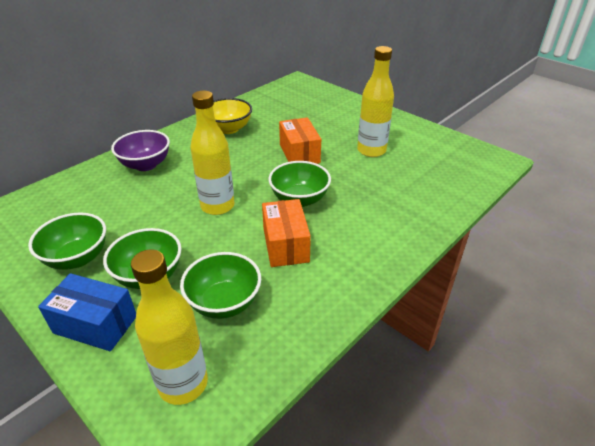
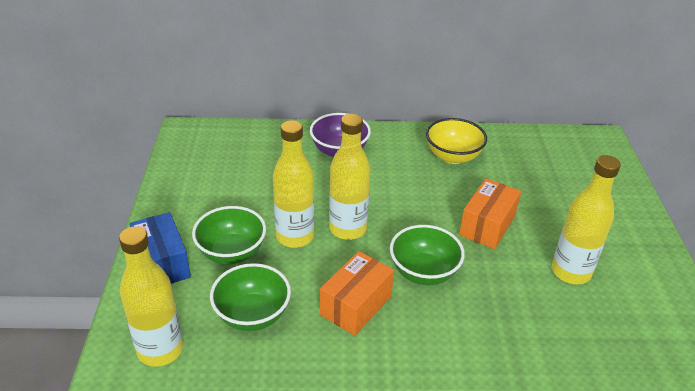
camera: 45 degrees right, 0 degrees up
green bowl [28,212,106,270] -> none
none -> yellow bottle [273,120,314,248]

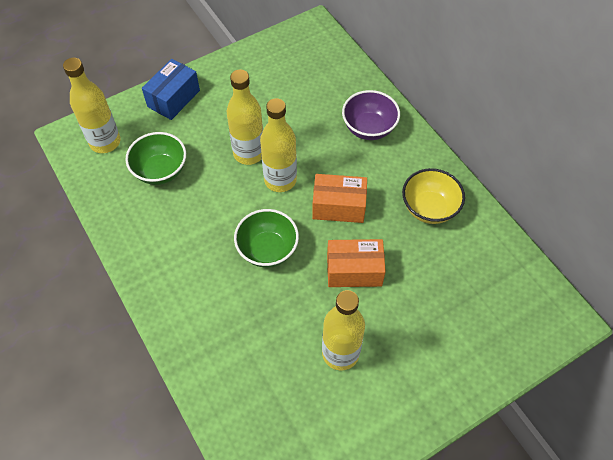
camera: 60 degrees right, 20 degrees up
green bowl [192,206,266,264] -> none
orange box [320,251,394,336] -> orange box moved to [312,174,367,223]

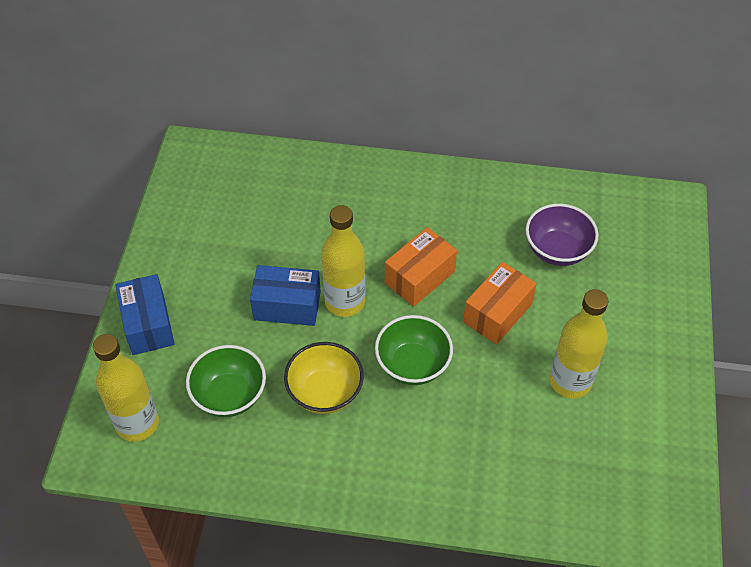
camera: 50 degrees left, 5 degrees down
yellow bottle [227,70,263,165] -> blue box [250,265,321,326]
purple bowl [342,90,400,140] -> purple bowl moved to [526,204,599,266]
yellow bowl [402,168,465,224] -> yellow bowl moved to [284,342,364,414]

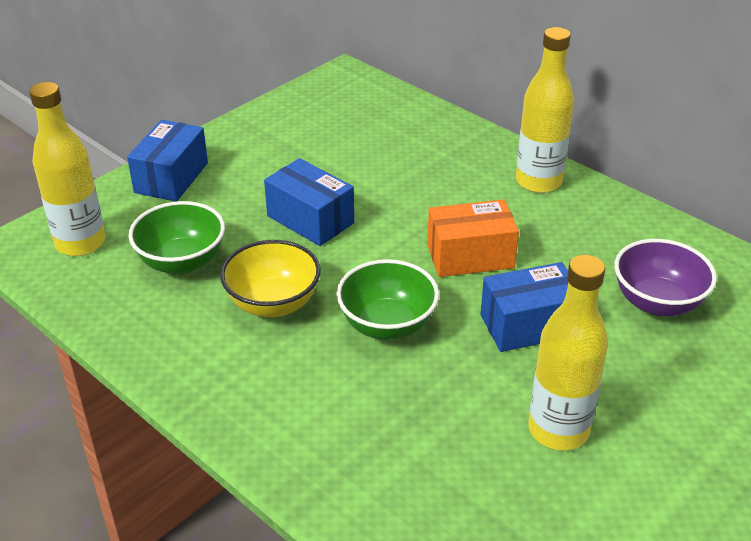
camera: 35 degrees right, 15 degrees down
yellow bottle [321,205,365,317] -> yellow bottle moved to [516,27,574,193]
orange box [463,262,537,344] -> blue box [480,262,569,352]

